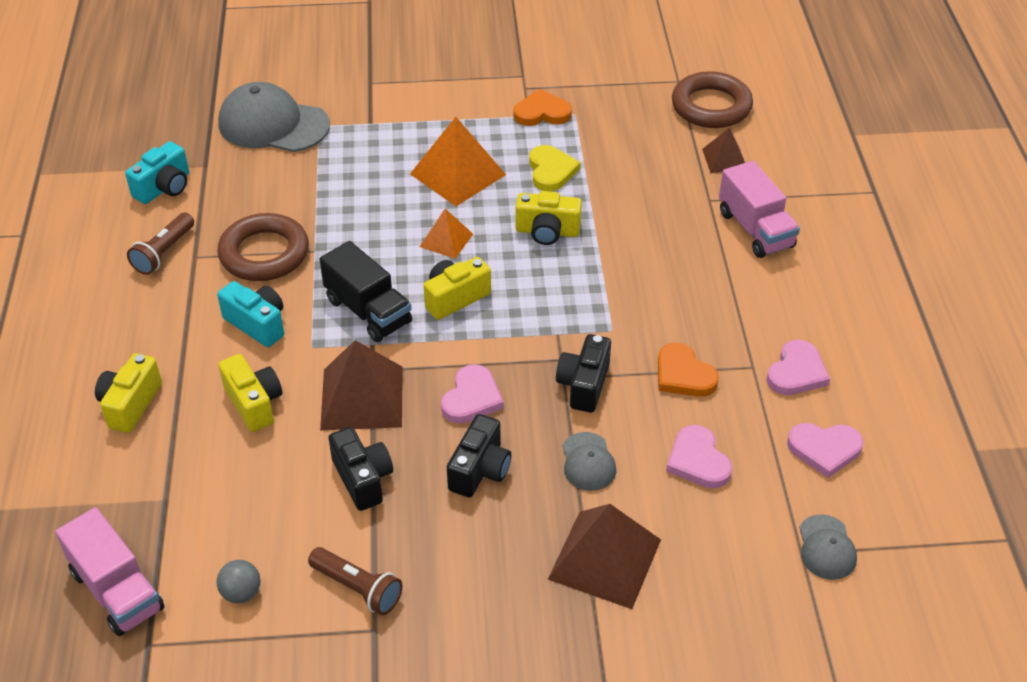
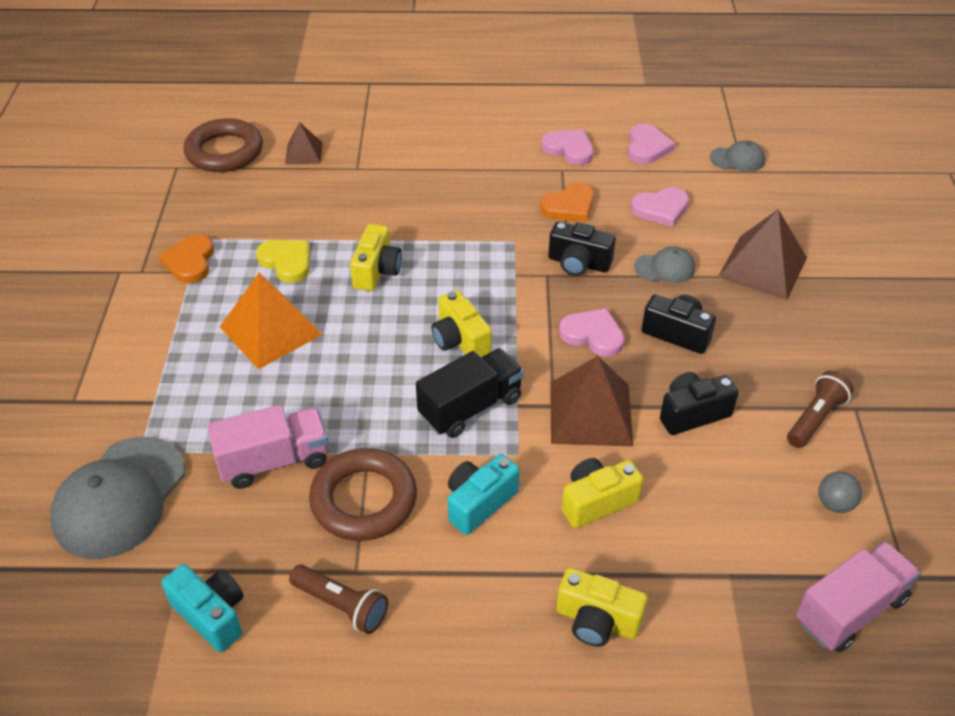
camera: 85 degrees left, 0 degrees up
orange pyramid [420,209,473,259] -> none
yellow heart [529,145,581,191] -> yellow heart turned 45 degrees clockwise [256,240,310,283]
pink truck [719,161,800,258] -> pink truck moved to [207,405,328,489]

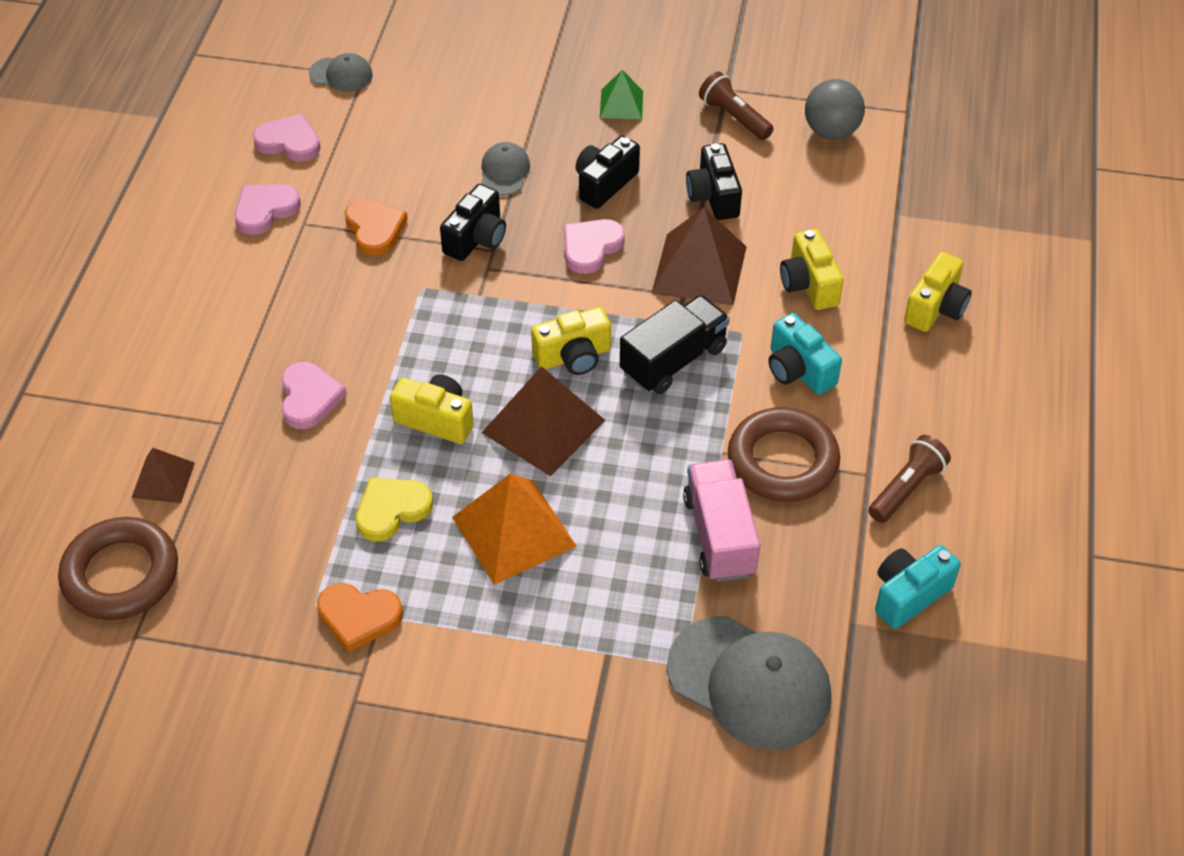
camera: 80 degrees left, 5 degrees up
black truck [416,348,524,438] -> black truck turned 75 degrees clockwise [620,295,730,394]
pink heart [631,187,689,227] -> pink heart moved to [281,362,347,429]
grey cap [710,140,765,172] -> grey cap turned 90 degrees clockwise [309,53,373,92]
brown pyramid [718,209,807,300] -> brown pyramid moved to [482,366,605,476]
pink truck [796,541,921,652] -> none
grey ball [819,471,862,513] -> grey ball [805,79,865,140], size x1.63
none -> green pyramid [600,70,643,119]

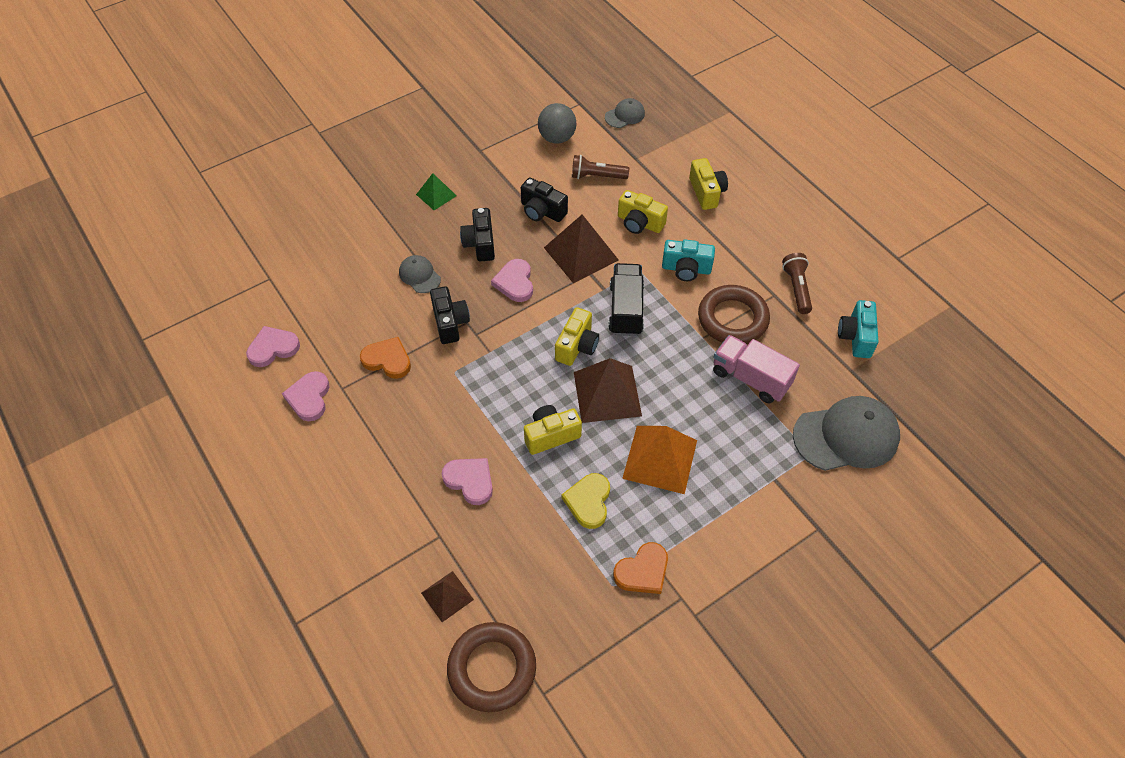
camera: 45 degrees left, 5 degrees up
grey cap [309,53,373,92] -> grey cap moved to [605,98,645,128]
brown flashlight [699,72,774,140] -> brown flashlight moved to [572,155,629,179]

